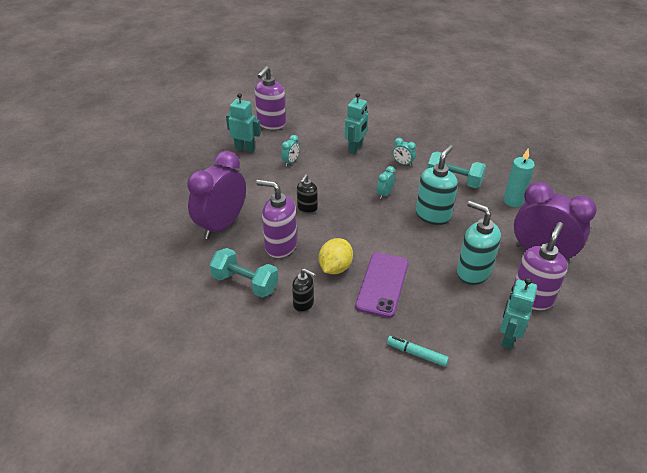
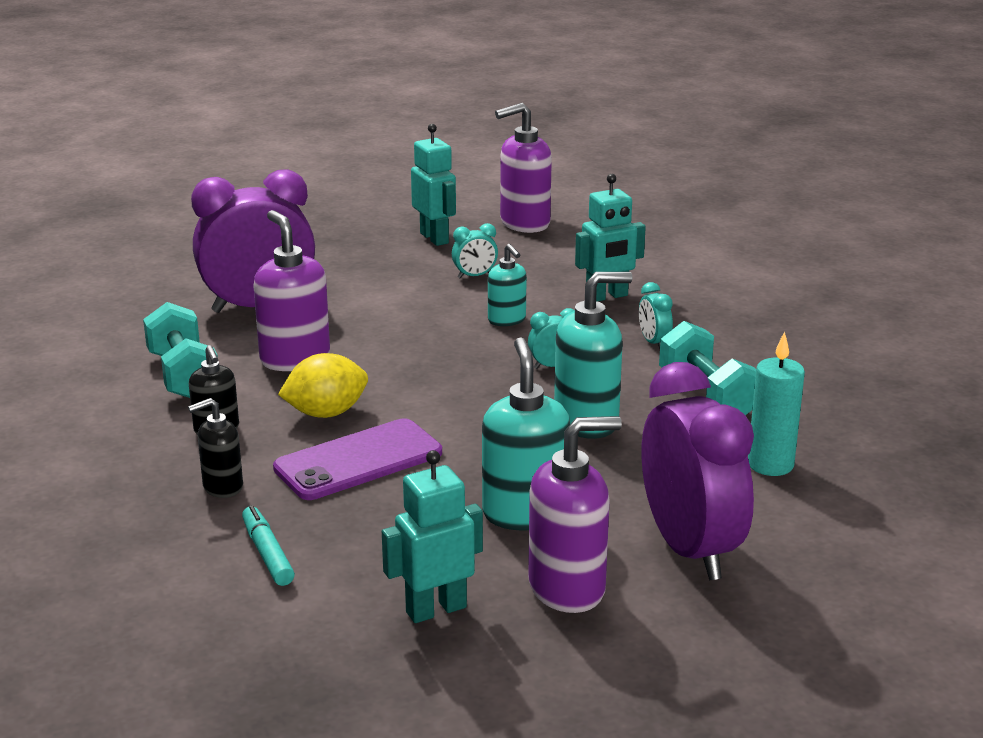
camera: 40 degrees right, 15 degrees down
black soap dispenser [297,174,318,213] -> black soap dispenser moved to [188,398,243,498]
none -> turquoise soap dispenser [488,244,527,326]

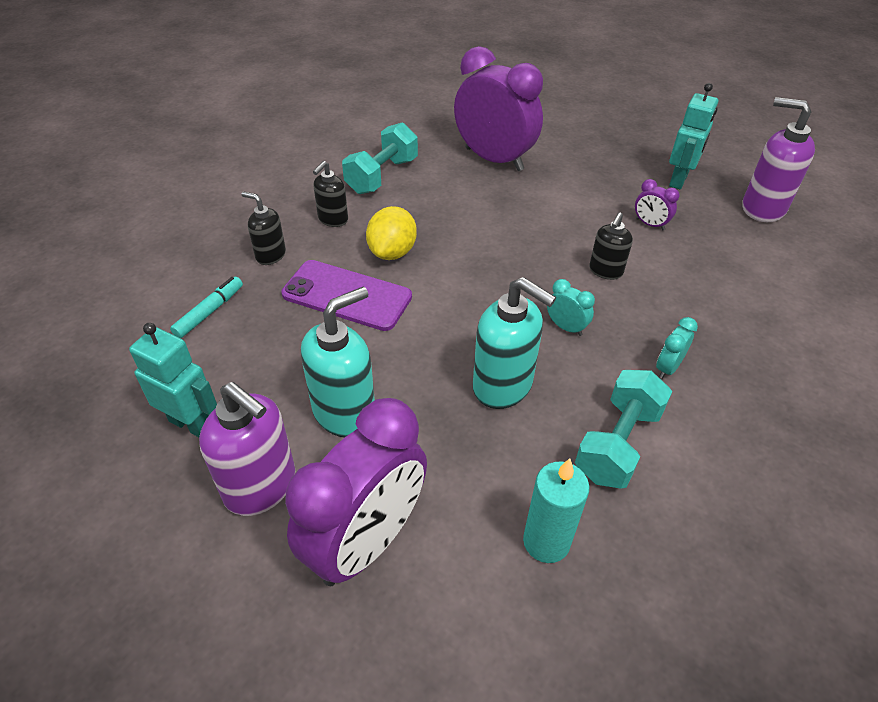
camera: 55 degrees right, 20 degrees up
purple soap dispenser [253,210,330,371] -> none
yellow lemon [278,353,368,418] -> yellow lemon turned 75 degrees clockwise [366,206,417,260]
turquoise clock [452,223,498,278] -> purple clock [635,179,679,230]
turquoise soap dispenser [488,244,527,326] -> black soap dispenser [589,212,633,280]
turquoise robot [575,174,646,302] -> none

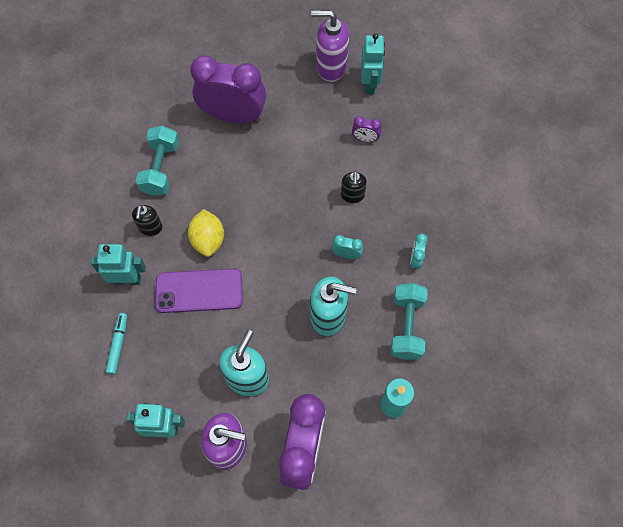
camera: 25 degrees left, 20 degrees up
black soap dispenser [242,192,286,265] -> turquoise robot [91,244,146,285]
purple soap dispenser [743,97,815,222] -> purple soap dispenser moved to [311,10,349,82]

